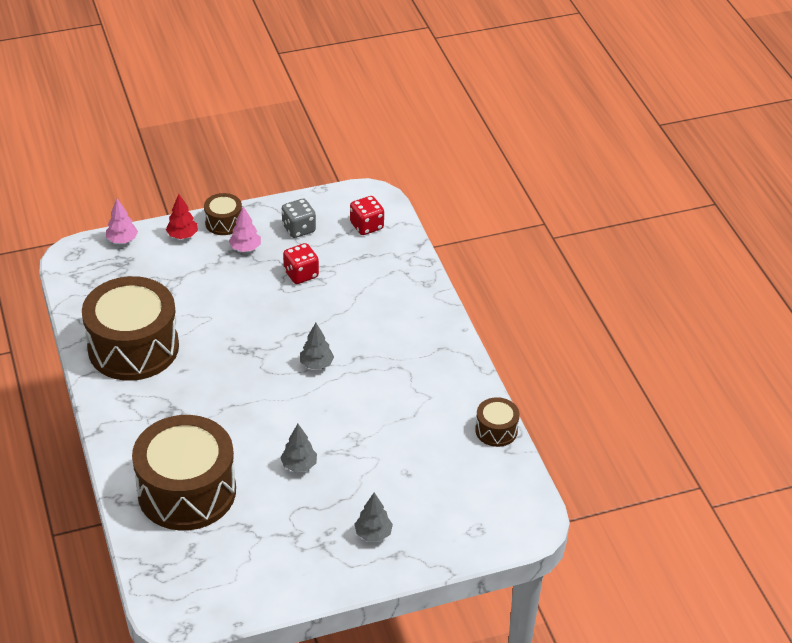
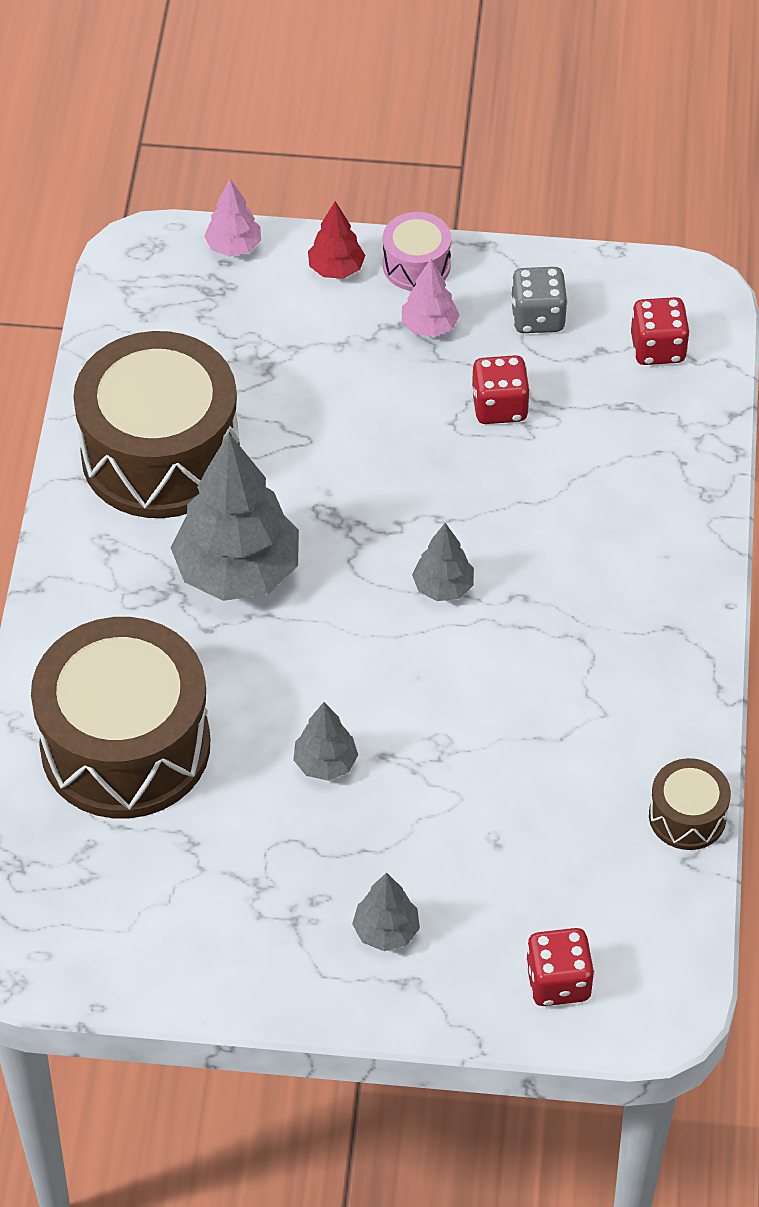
camera: 25 degrees right, 10 degrees up
brown drum [204,193,242,235] -> pink drum [383,212,451,291]
none -> grey tree [171,433,299,601]
none -> red dice [526,928,595,1006]

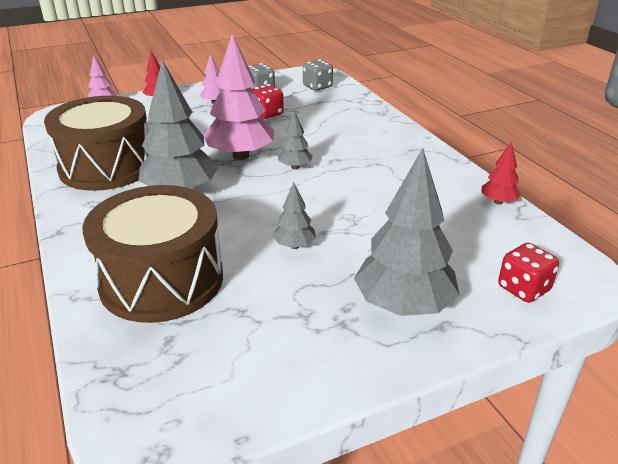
camera: 30 degrees left, 20 degrees down
grey tree [352,872,420,951] -> grey tree [354,148,460,316], size x2.07
pink drum [383,212,451,291] -> none
red dice [631,297,690,365] -> grey dice [303,59,333,91]
brown drum [649,758,731,850] -> red tree [482,142,521,205]
none -> pink tree [203,34,274,160]

